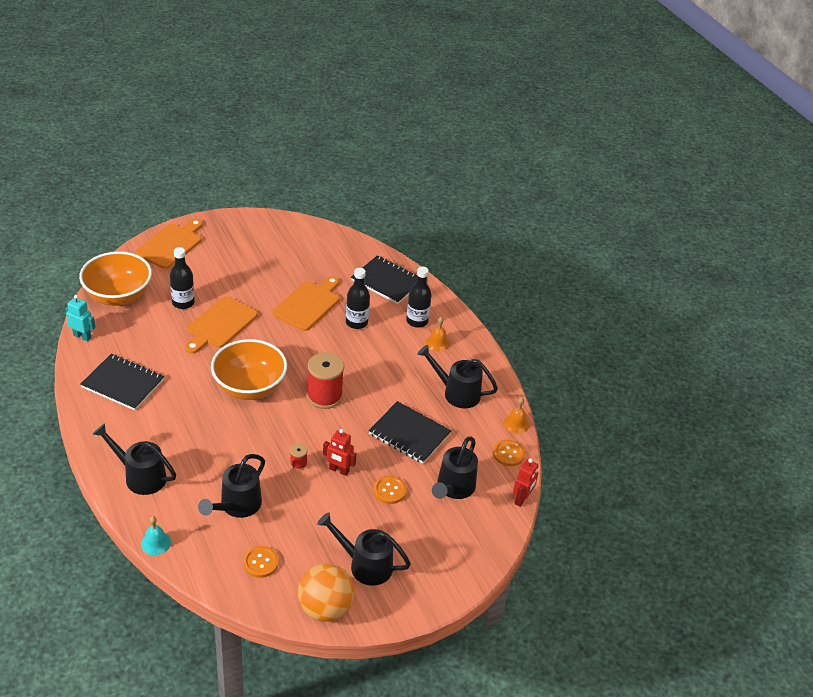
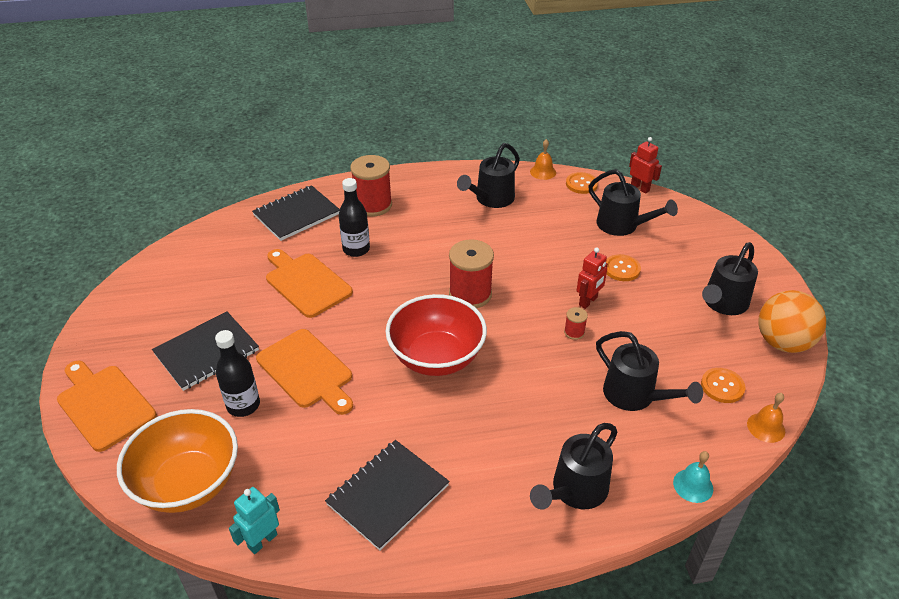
camera: 70 degrees left, 0 degrees up
orange bowl [211,339,287,400] -> red bowl [386,294,487,376]
black notebook [368,401,451,464] -> black notebook moved to [152,311,259,391]
black bottle [406,267,432,328] -> red spool [350,155,392,217]
orange bell [426,317,450,352] -> orange bell moved to [747,393,785,443]

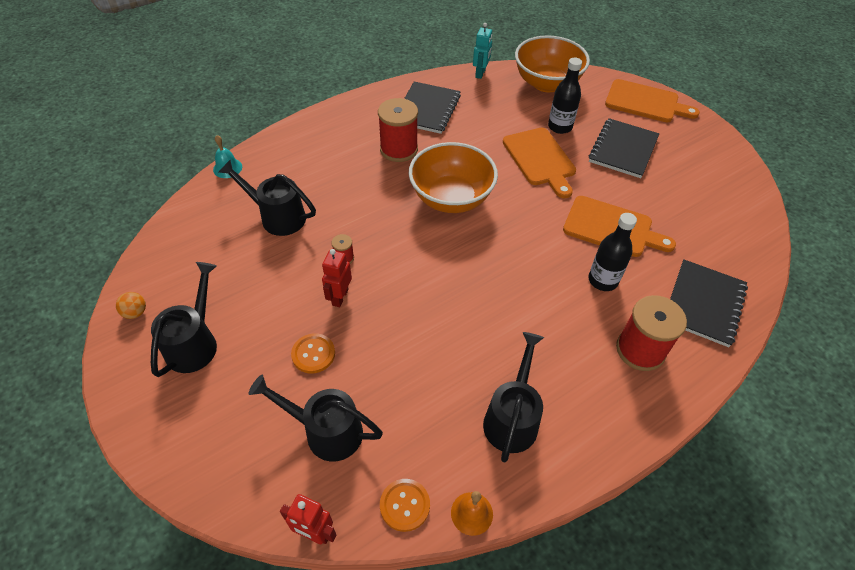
camera: 155 degrees right, 10 degrees up
orange cutting board [256,329,353,415] -> orange cutting board turned 135 degrees counterclockwise [503,128,576,198]
red bowl [386,294,487,376] -> orange bowl [409,142,498,213]
red spool [449,239,494,308] -> red spool moved to [378,98,418,162]
black watering can [530,423,618,509] -> none
orange button [701,368,745,403] -> none
orange bell [747,393,785,443] -> none
orange ball [758,290,826,353] -> orange ball [116,292,146,319], size x0.42

